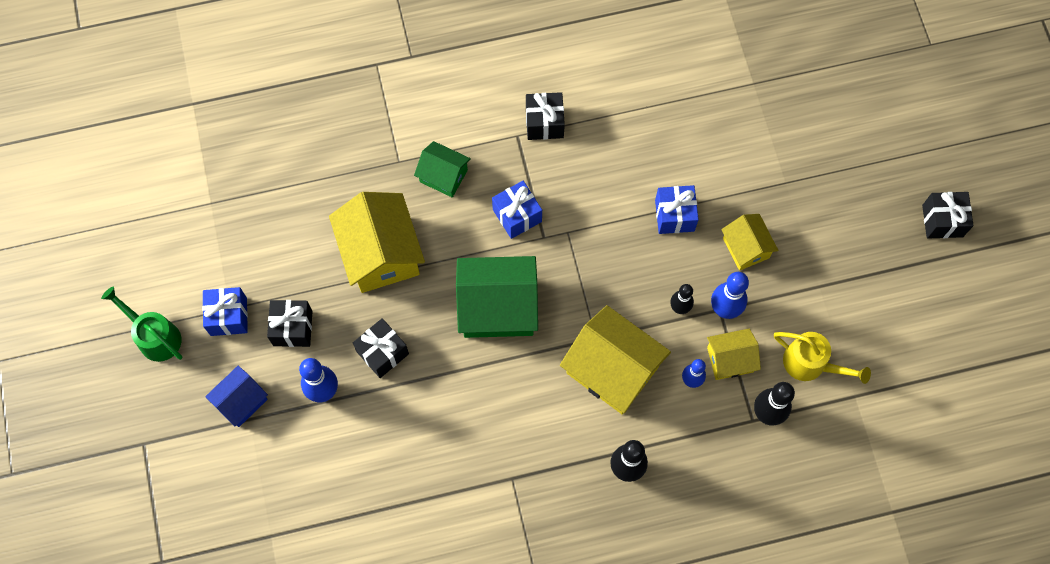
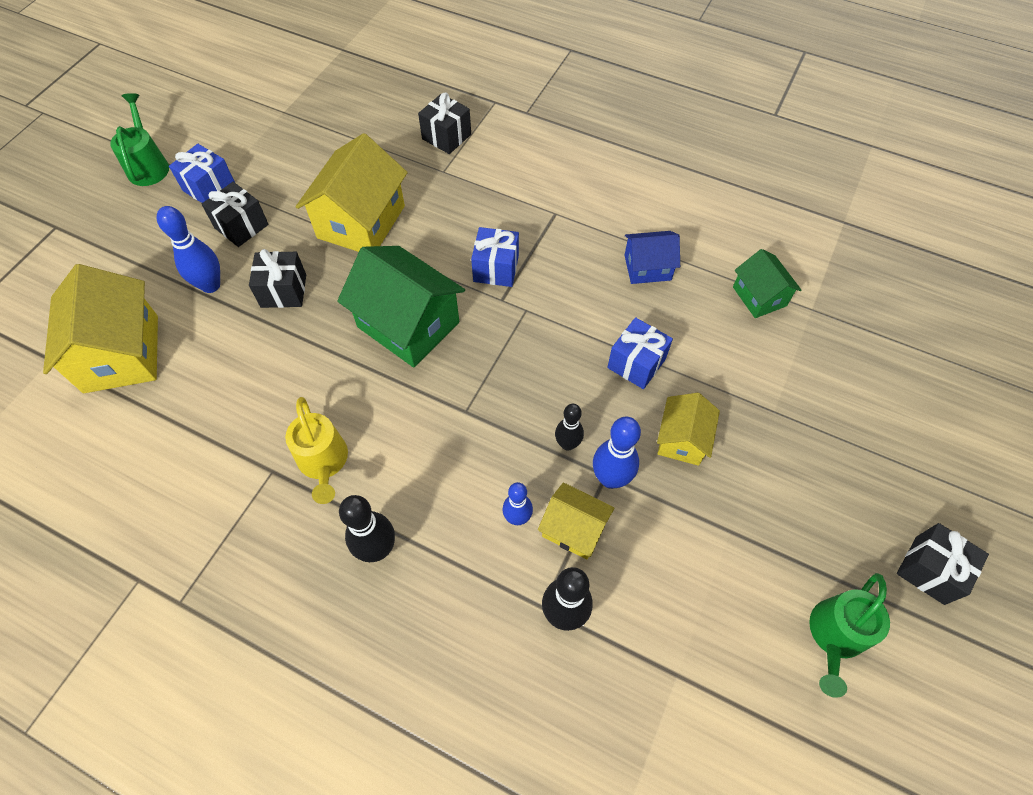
camera: 40 degrees right, 10 degrees down
blue house [205,366,268,427] -> blue house moved to [624,231,680,284]
green house [414,141,471,197] -> green house moved to [733,249,802,318]
black gift [526,92,565,140] -> black gift moved to [418,93,471,154]
yellow house [560,305,671,414] -> yellow house moved to [43,264,158,393]
yellow watering can [774,332,871,384] -> yellow watering can moved to [285,397,348,504]
none -> green watering can [809,573,890,698]

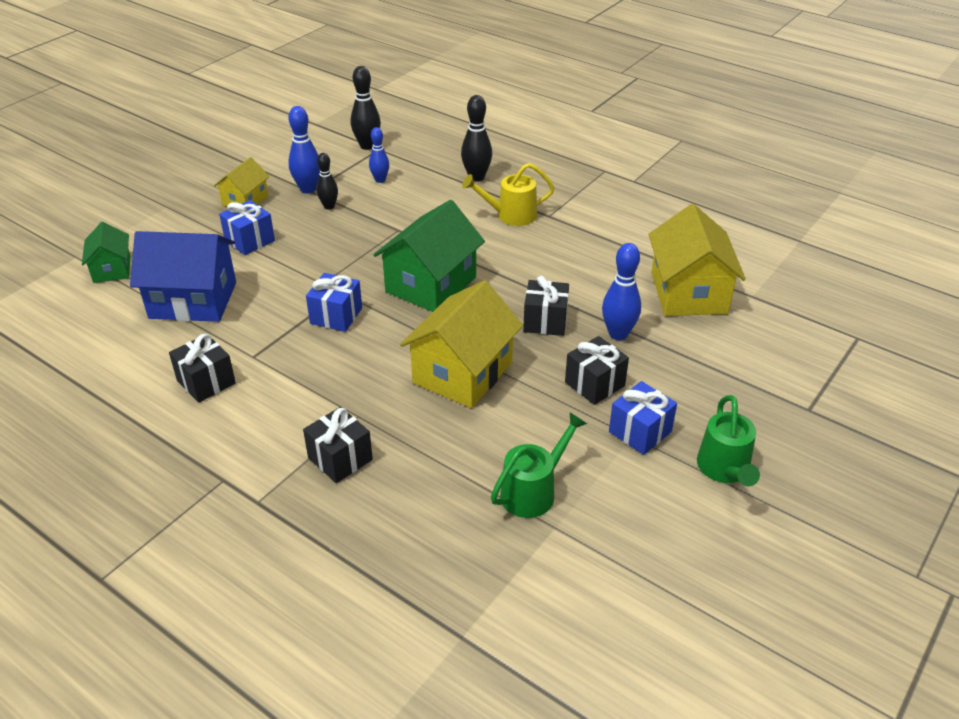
camera: 170 degrees left, 20 degrees down
yellow watering can [285,397,348,504] -> yellow watering can turned 90 degrees counterclockwise [462,163,554,226]
green house [337,246,465,368] -> green house turned 75 degrees clockwise [373,200,485,312]
yellow house [538,482,615,560] -> none
blue house [624,231,680,284] -> blue house [130,231,236,322], size x1.79
green watering can [809,573,890,698] -> green watering can moved to [491,412,587,518]
black gift [897,523,989,605] -> black gift moved to [169,334,236,403]

